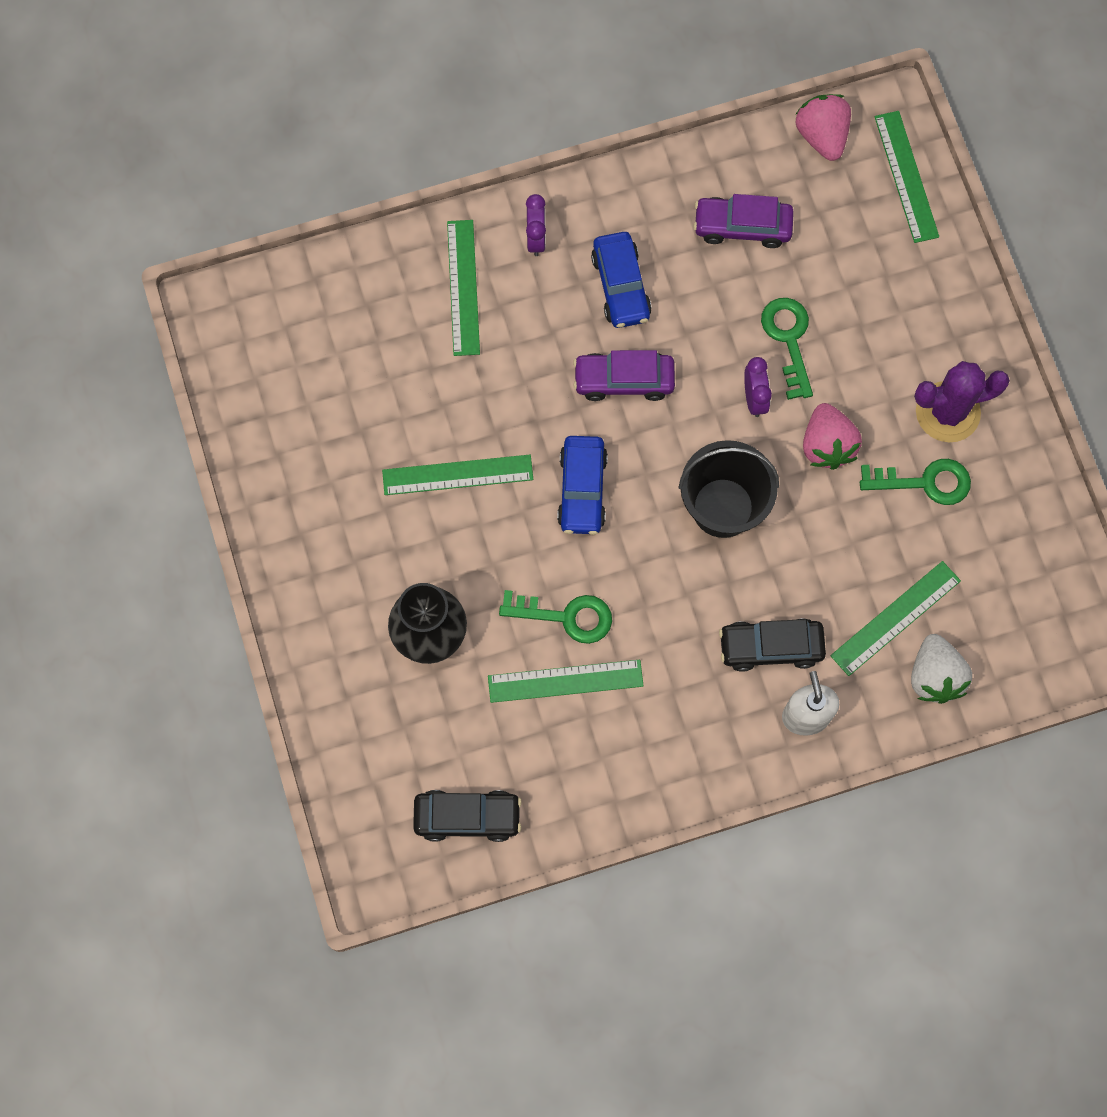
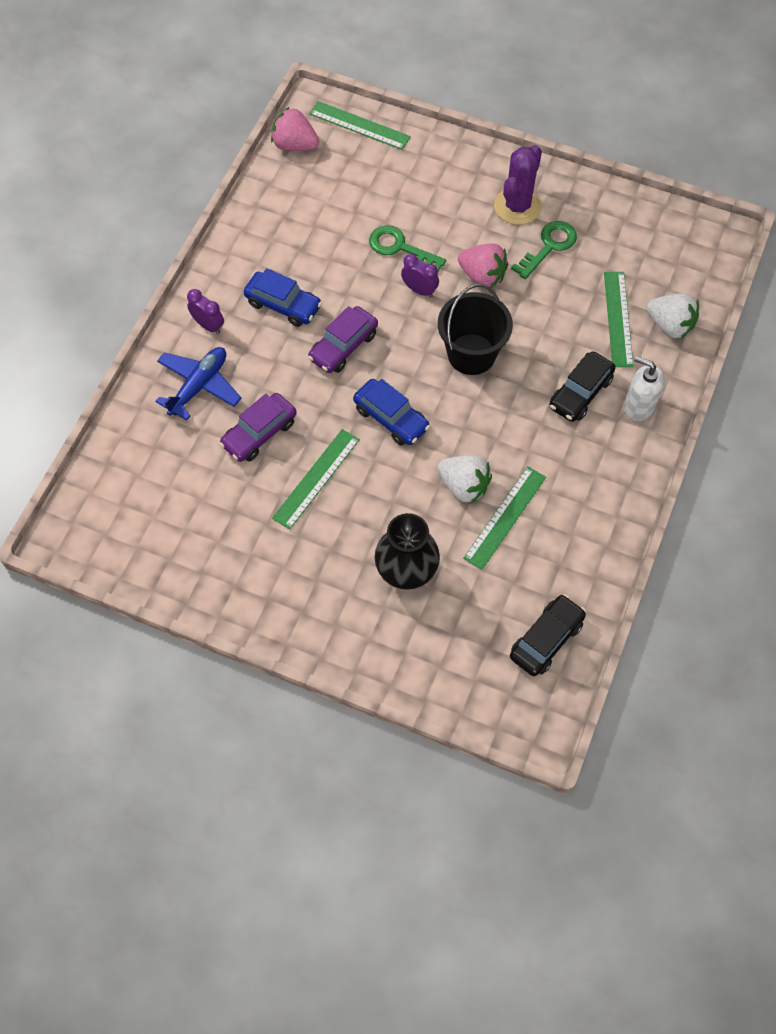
camera: 50 degrees left, 10 degrees down
green ruler [447,220,480,356] -> blue plane [155,347,241,421]
green key [499,590,612,644] -> white strawberry [437,455,492,504]
purple car [693,194,794,248] -> purple car moved to [219,393,297,462]

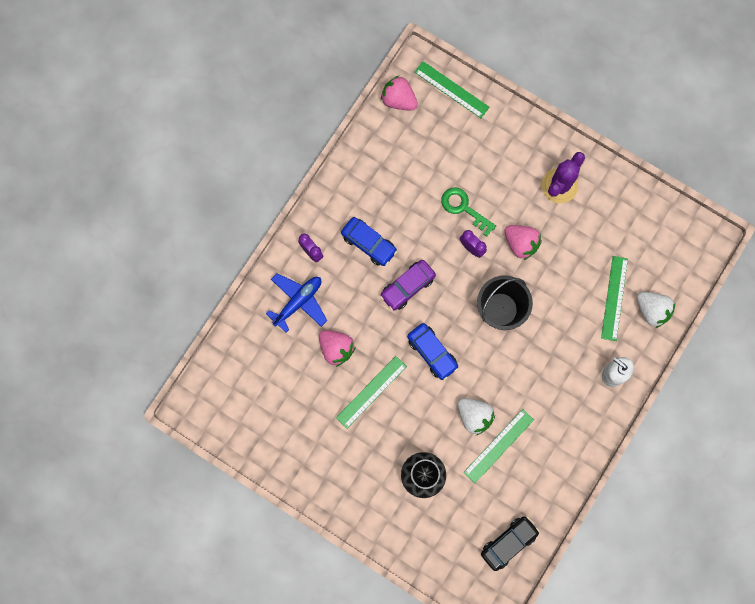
camera: 10 degrees right, 15 degrees up
purple car [219,393,297,462] -> pink strawberry [319,330,356,367]
green key [511,221,577,279] -> none
black car [549,351,616,422] -> none

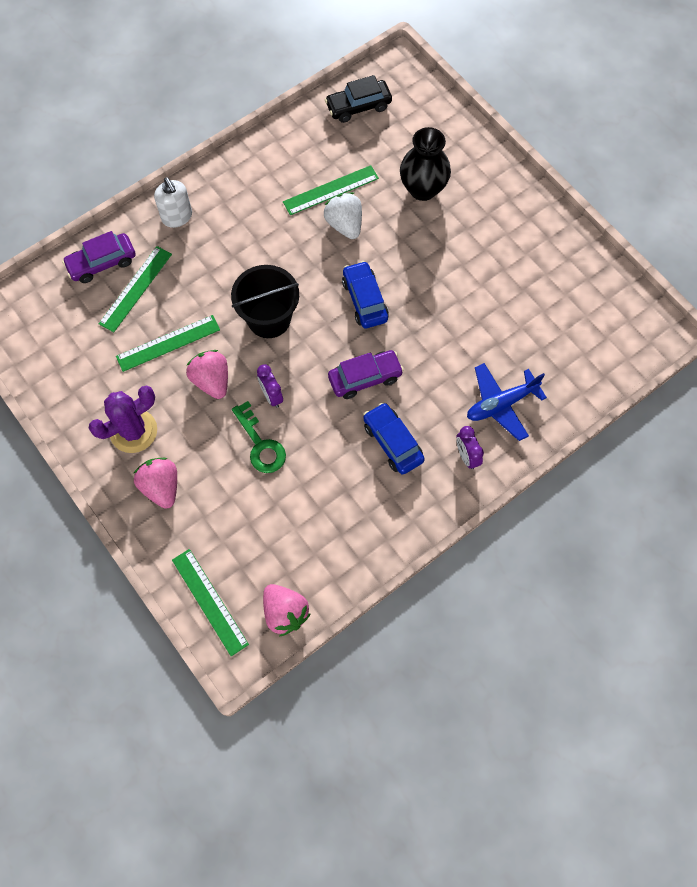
camera: 160 degrees left, 10 degrees down
pink strawberry [319,330,356,367] -> pink strawberry moved to [133,458,177,509]
green ruler [336,356,407,429] -> green ruler moved to [116,315,220,372]
white strawberry [637,292,675,328] -> purple car [62,231,136,283]

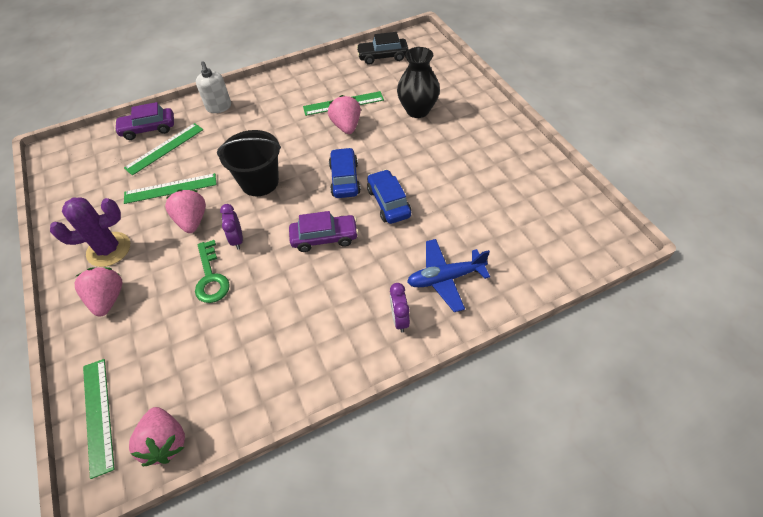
camera: 15 degrees right, 15 degrees down
white strawberry [323,192,362,239] -> pink strawberry [328,95,361,134]
blue car [363,402,425,475] -> blue car moved to [367,169,411,224]

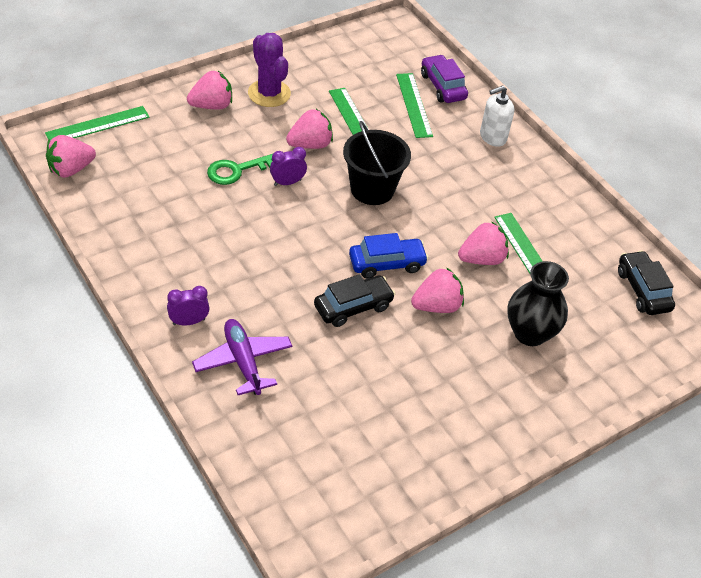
camera: 75 degrees right, 5 degrees down
green ruler [124,123,203,176] -> green ruler turned 45 degrees clockwise [396,73,433,138]
purple car [289,211,359,252] -> none
blue car [367,169,411,224] -> black car [314,274,395,327]
blue plane [407,239,490,312] -> purple plane [192,319,292,395]
none -> pink strawberry [411,267,464,313]

